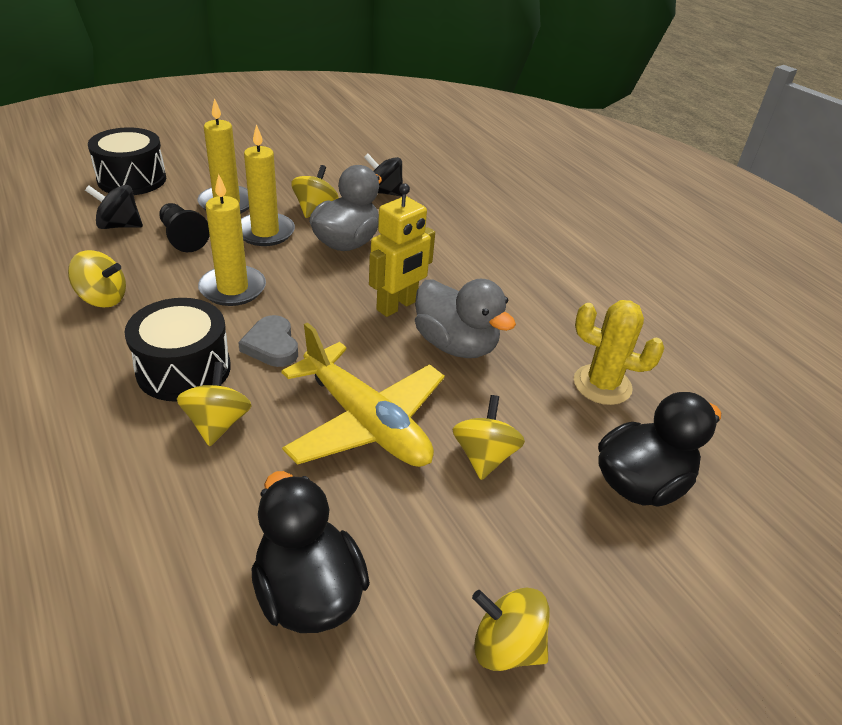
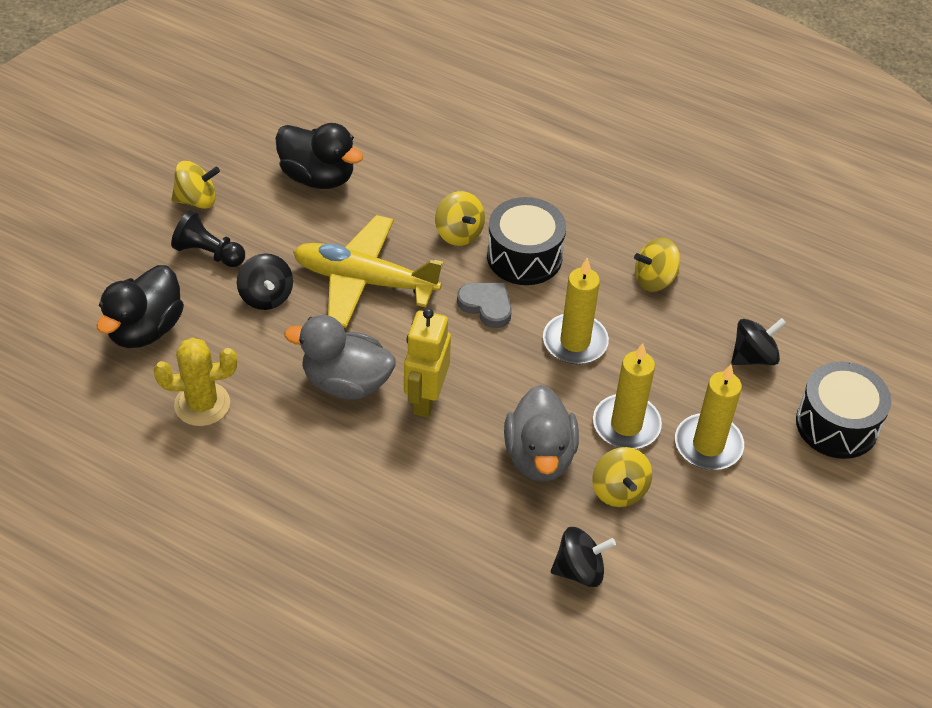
camera: 150 degrees right, 10 degrees up
black pawn [159,203,210,252] -> black pawn moved to [171,210,245,267]
yellow spinning top [452,395,525,480] -> black spinning top [237,254,293,310]

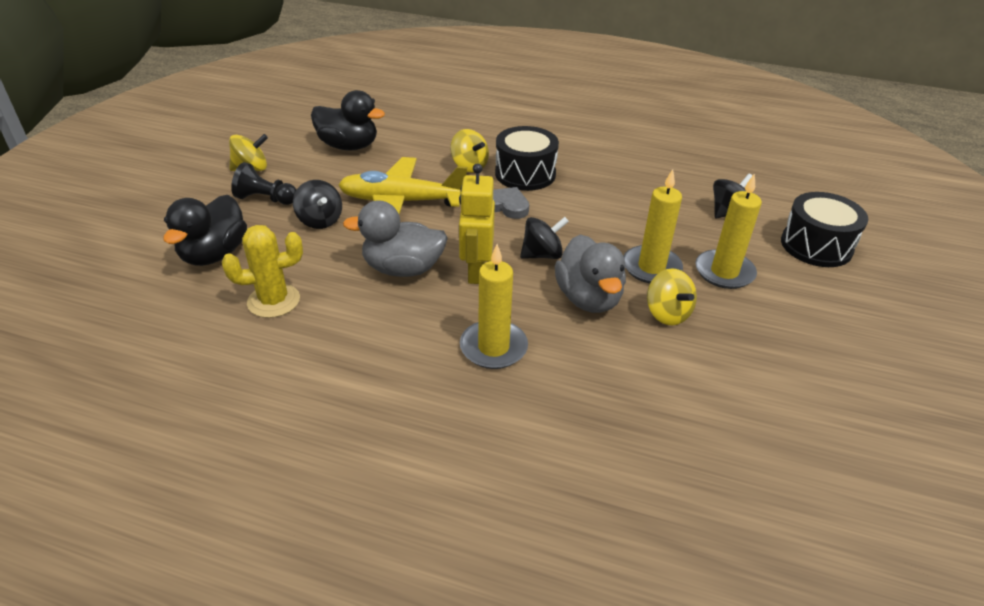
camera: 10 degrees left, 10 degrees down
yellow candle [543,258,609,364] -> yellow candle moved to [460,244,528,369]
black spinning top [551,527,616,587] -> black spinning top moved to [520,217,569,259]
yellow spinning top [634,238,680,292] -> none

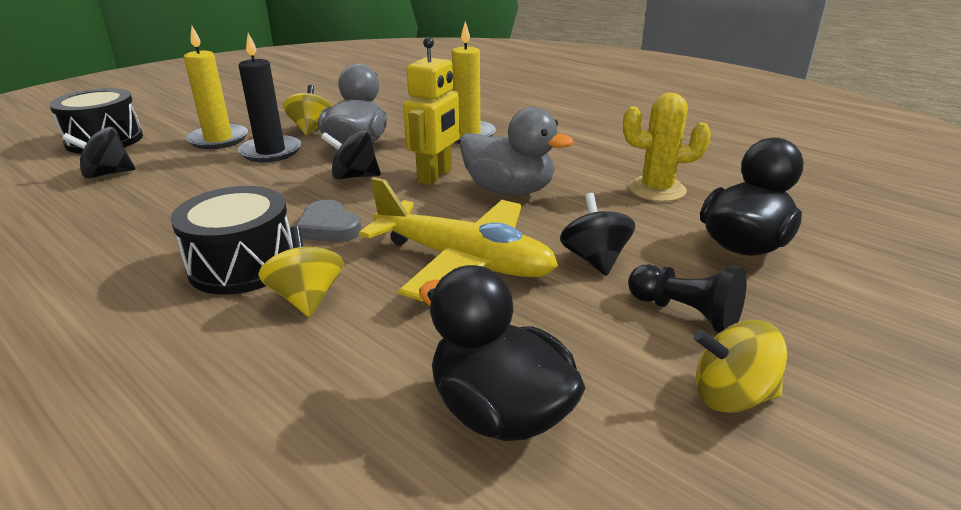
camera: 155 degrees left, 10 degrees down
yellow candle [623,169,683,283] -> black candle [238,33,301,162]

